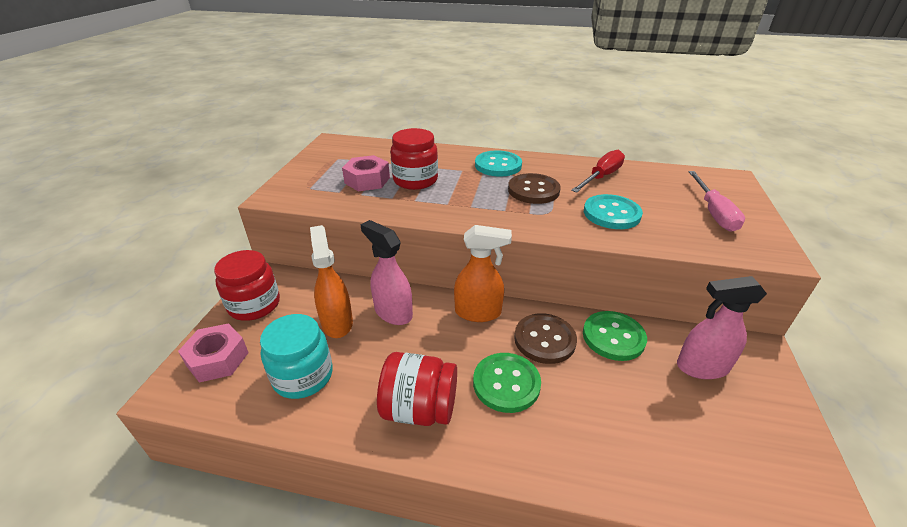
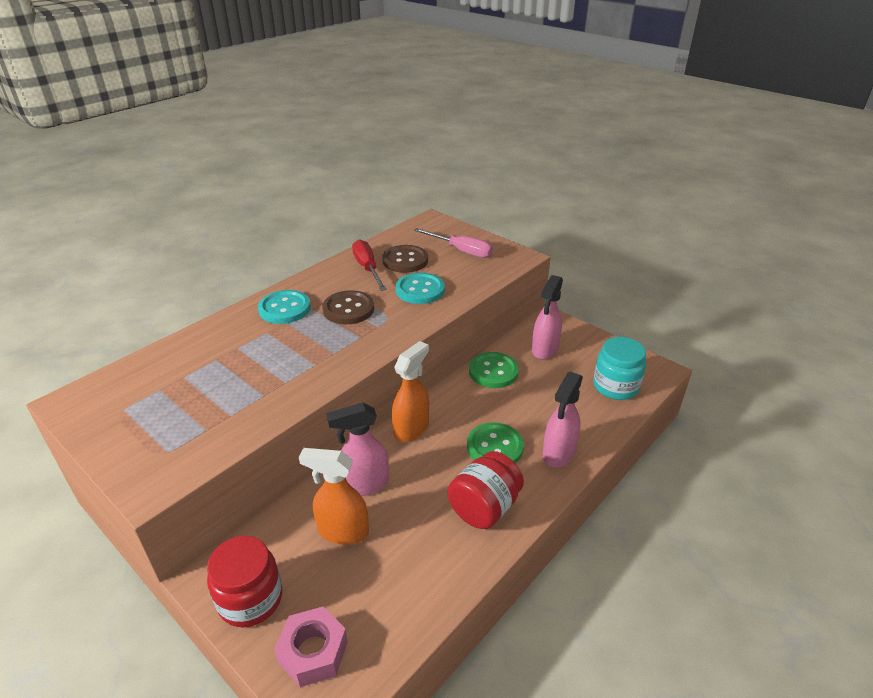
camera: 60 degrees left, 0 degrees up
turquoise jar [260,314,333,399] -> turquoise jar moved to [593,337,646,400]
pink nut [342,155,390,191] -> none
red jar [390,128,438,190] -> none
brown button [514,313,577,364] -> brown button moved to [382,245,428,273]
none -> pink spray bottle [543,372,583,468]

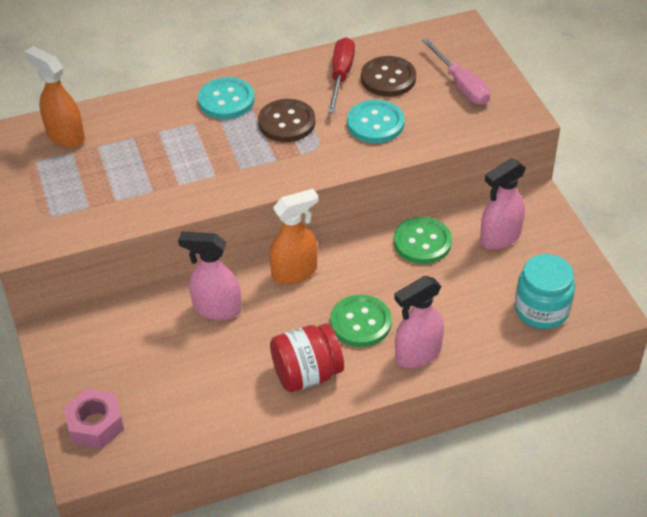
camera: 30 degrees right, 10 degrees up
red jar [207,536,282,627] -> none
orange spray bottle [299,448,369,545] -> orange spray bottle moved to [25,46,85,148]

